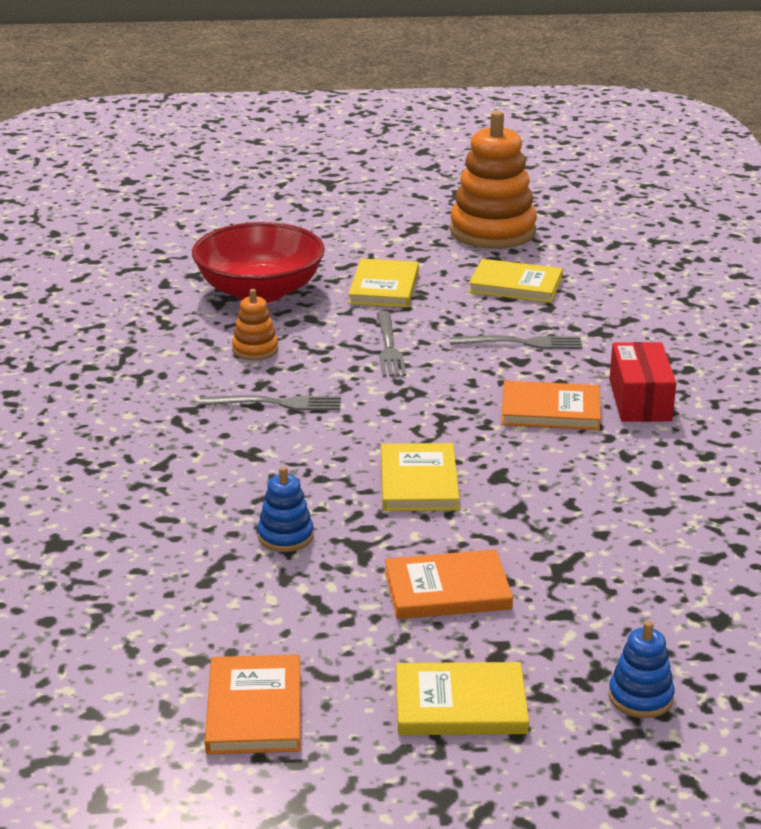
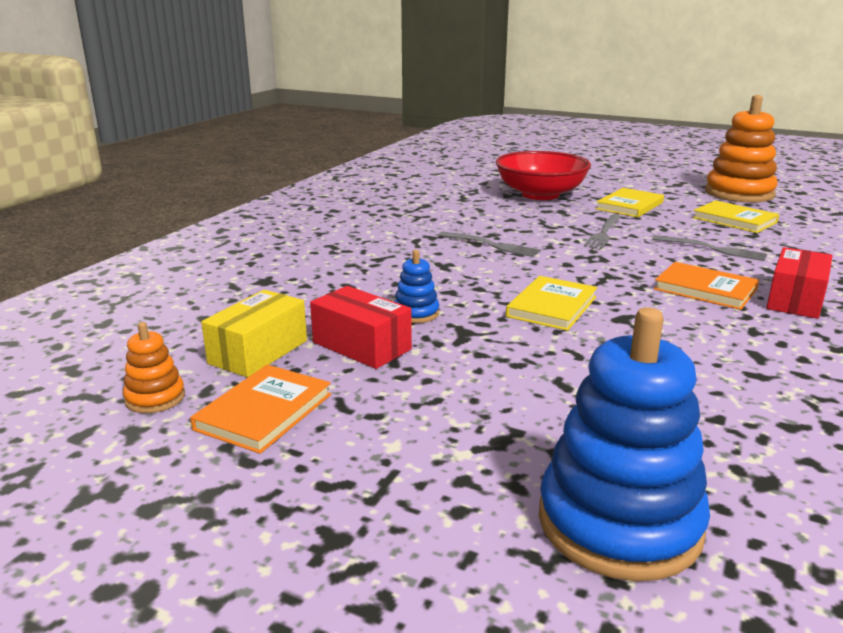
camera: 30 degrees right, 5 degrees down
orange stacking toy [232,289,278,360] -> orange stacking toy moved to [123,322,185,413]
orange book [385,549,513,619] -> none
yellow book [396,662,529,735] -> none
blue stacking toy [609,621,675,718] -> blue stacking toy [539,307,710,581], size x2.17
none -> yellow box [201,290,307,378]
none -> red box [310,286,412,369]

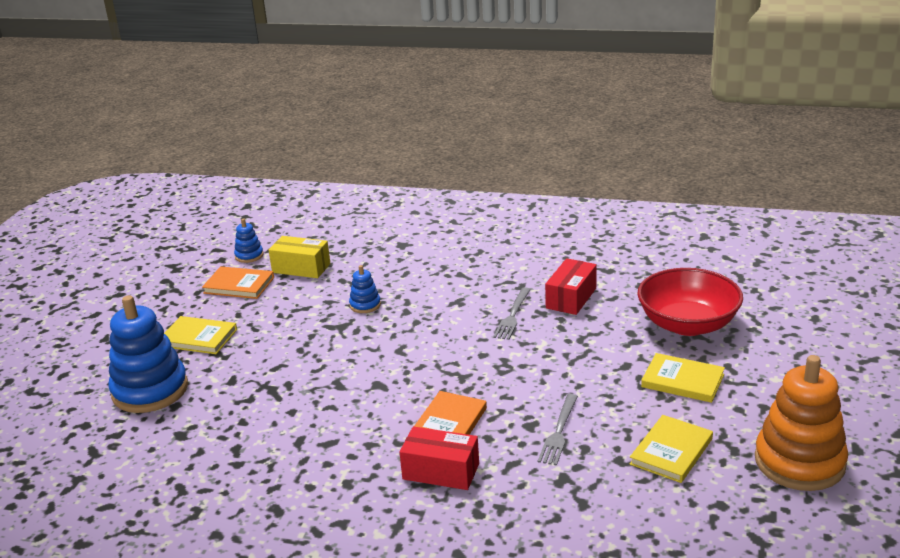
camera: 80 degrees right, 5 degrees up
orange stacking toy [123,322,185,413] -> blue stacking toy [234,219,264,263]
red box [310,286,412,369] -> red box moved to [545,258,597,315]
yellow book [506,276,597,331] -> yellow book moved to [164,316,237,354]
grey fork [584,214,621,249] -> none

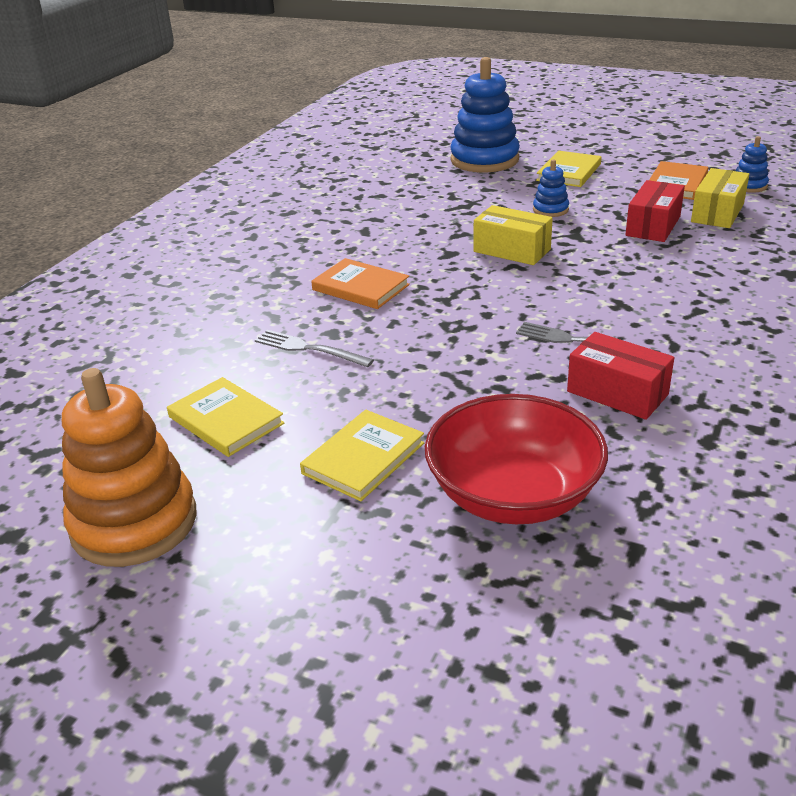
camera: 100 degrees right, 5 degrees up
blue stacking toy [349,265,381,313] -> blue stacking toy moved to [533,159,569,217]
red box [400,426,479,490] -> red box moved to [625,180,685,242]
none -> yellow box [474,205,553,265]

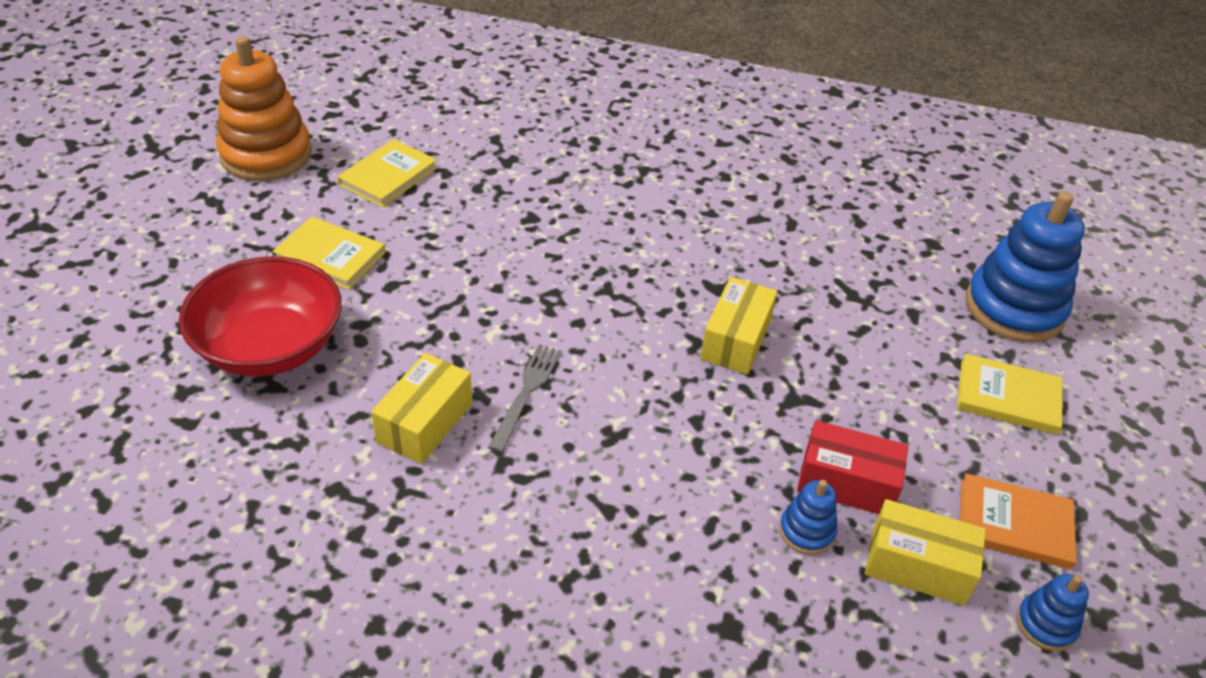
camera: 75 degrees right, 10 degrees up
grey fork [255,330,374,367] -> none
orange book [311,258,410,309] -> none
blue stacking toy [533,159,569,217] -> blue stacking toy moved to [779,480,837,555]
red box [567,332,674,420] -> yellow box [371,353,472,464]

